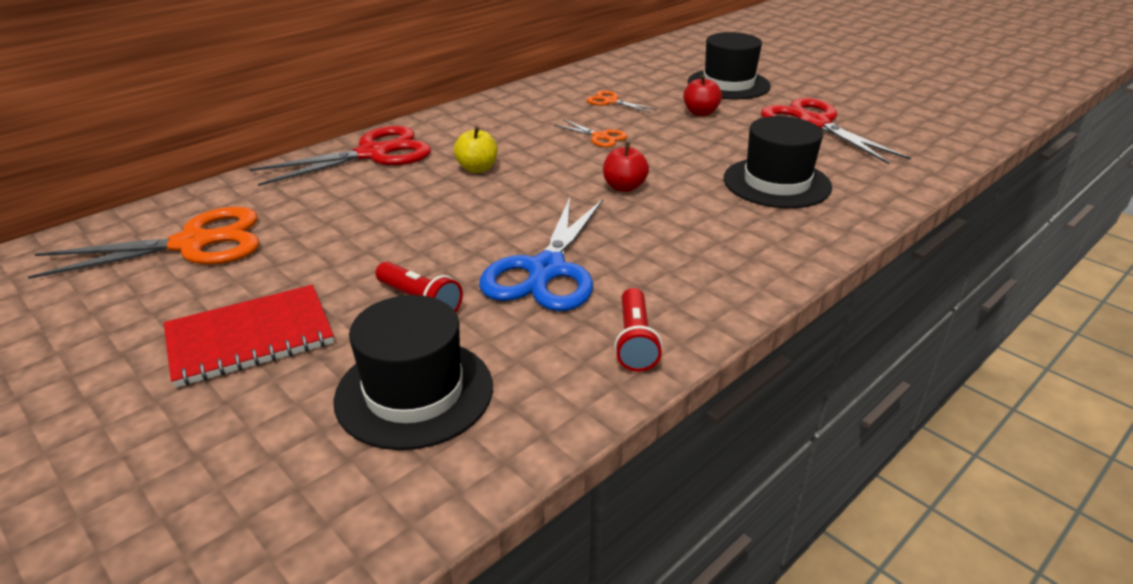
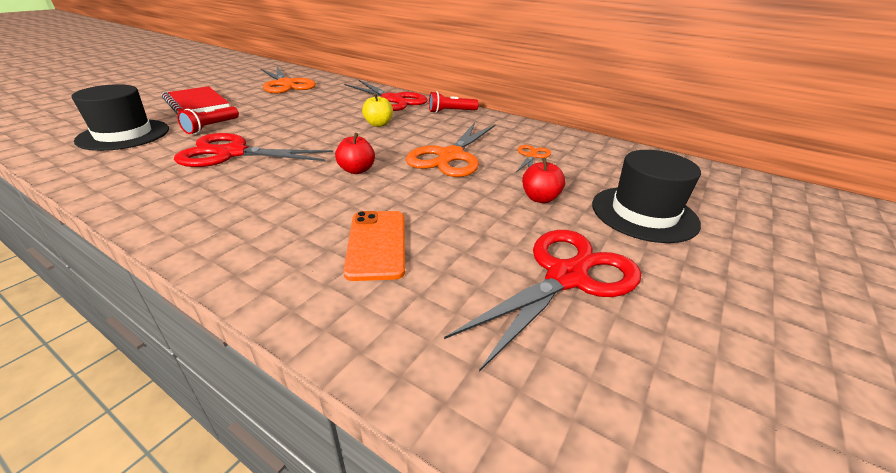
camera: 75 degrees right, 0 degrees up
blue scissors [479,198,603,311] -> red scissors [174,133,333,167]
orange scissors [554,119,627,147] -> orange scissors [405,123,495,177], size x2.06
red flashlight [614,288,662,372] -> red flashlight moved to [429,91,479,113]
black hat [724,116,832,208] -> orange phone [343,211,405,281]

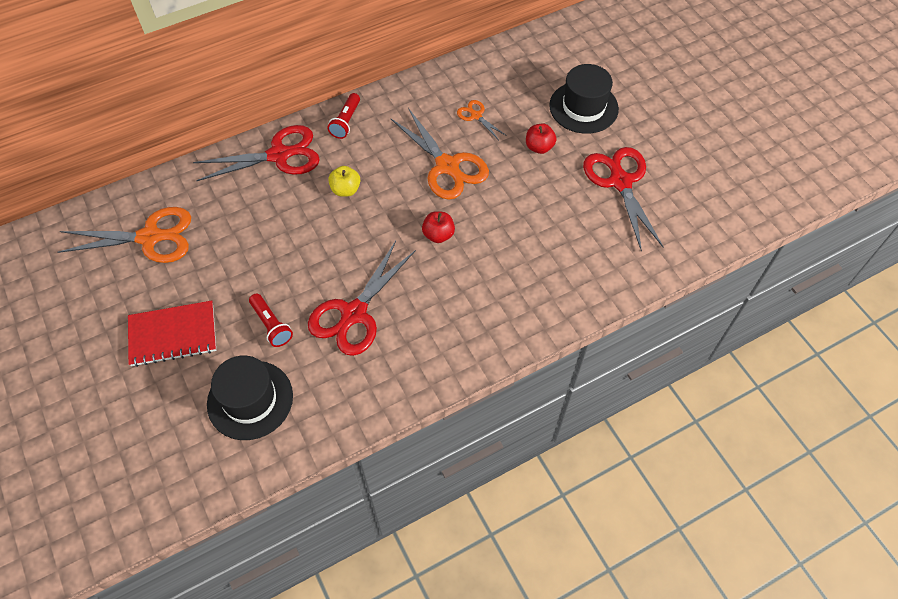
camera: 60 degrees left, 25 degrees up
orange phone [343,211,405,281] -> none

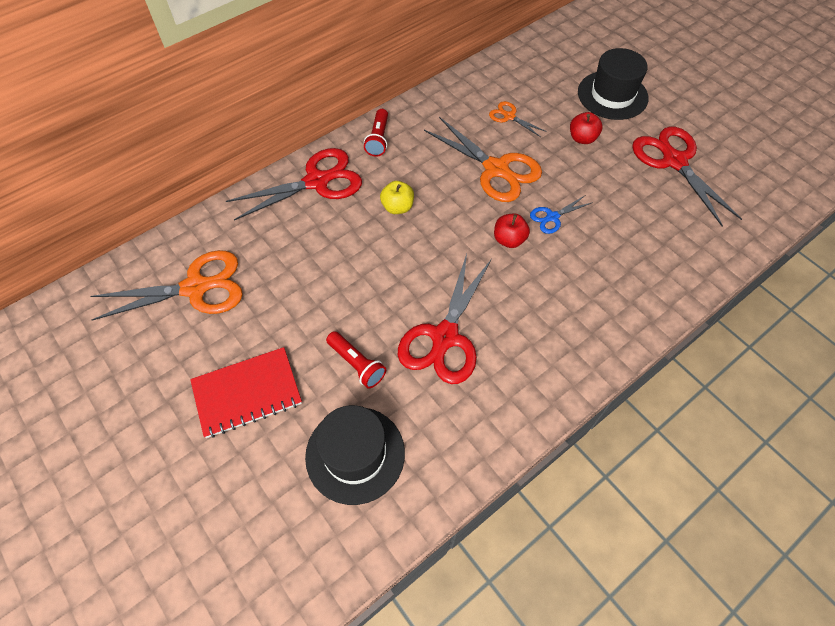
camera: 10 degrees left, 0 degrees up
none -> blue scissors [530,196,591,234]

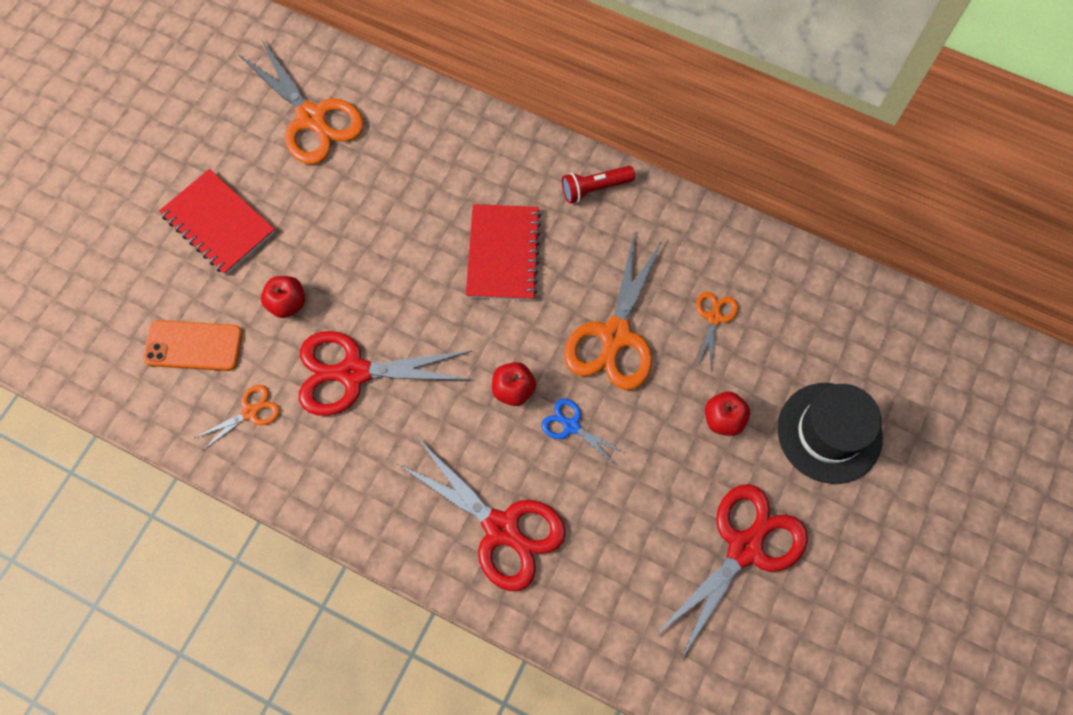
camera: 65 degrees right, 10 degrees up
red scissors [226,148,362,220] -> red scissors moved to [396,439,566,591]
black hat [305,405,405,505] -> orange phone [143,320,243,371]
red flashlight [326,331,386,389] -> red apple [261,276,305,318]
yellow apple [380,181,414,214] -> red notebook [466,204,541,300]
none -> orange scissors [195,385,280,451]

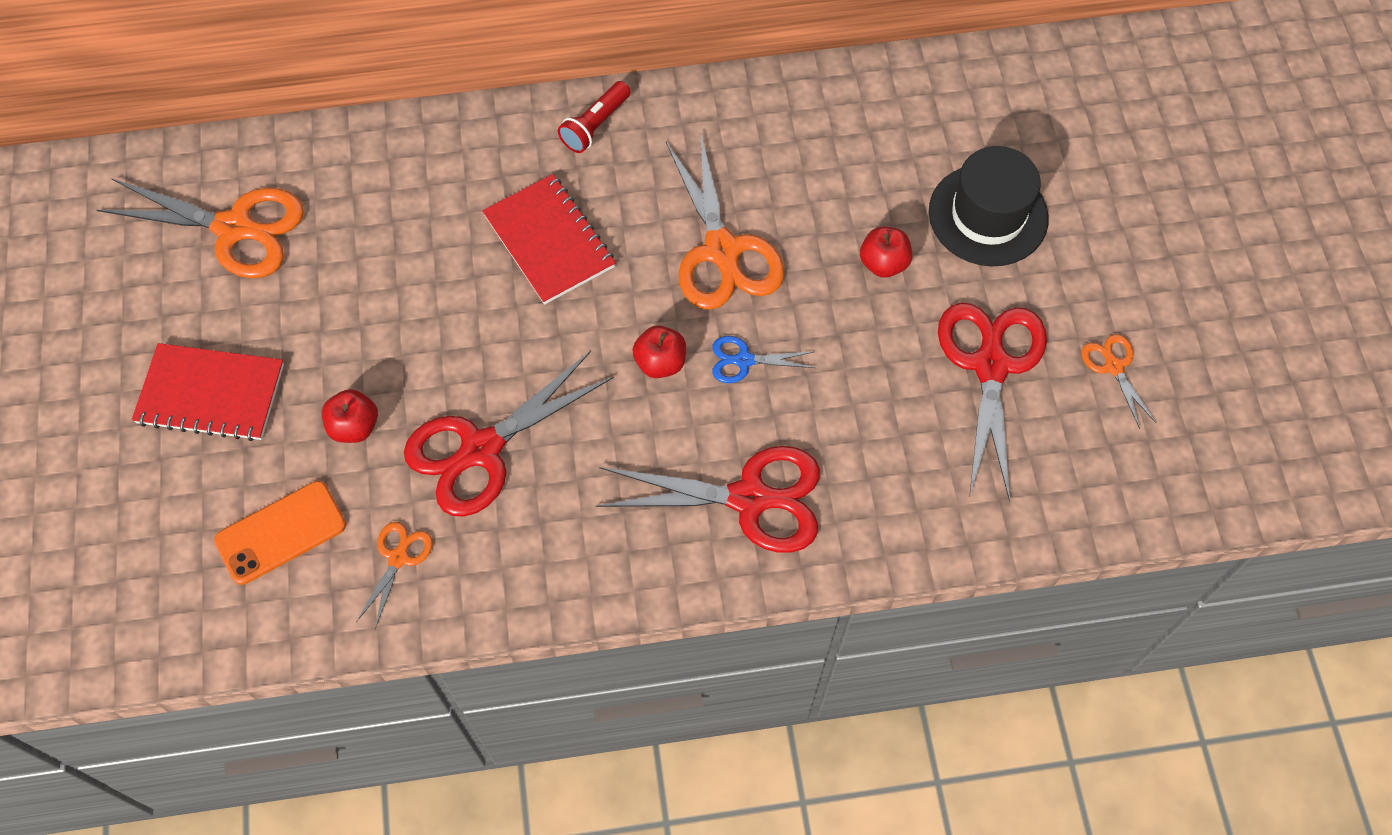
camera: 35 degrees left, 5 degrees down
orange scissors [696,292,738,370] -> orange scissors moved to [1081,334,1157,429]

